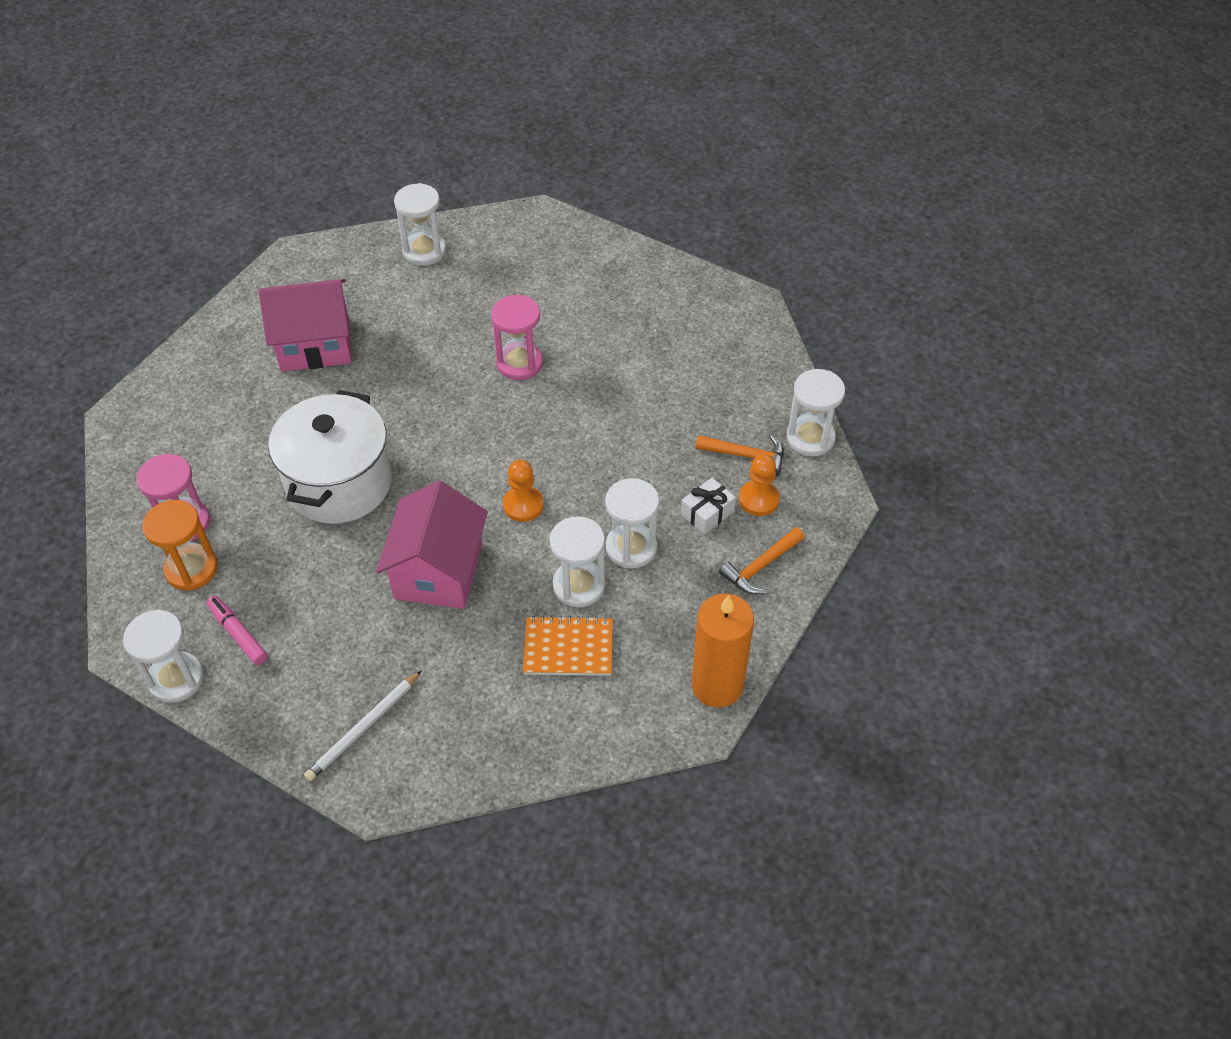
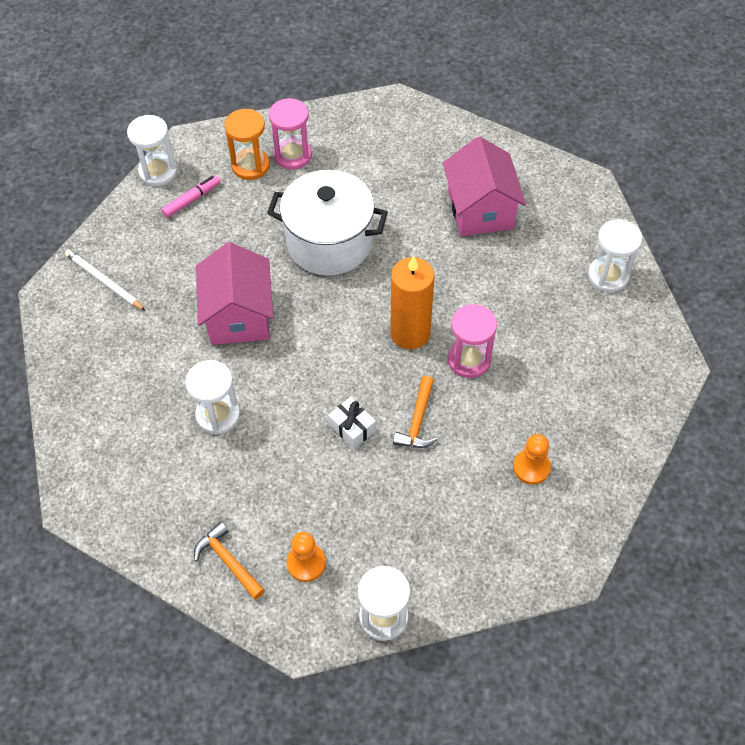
camera: 90 degrees right, 5 degrees up
pink house [376,481,488,609] -> pink house turned 75 degrees clockwise [196,242,273,345]
orange pawn [503,460,544,522] -> orange pawn moved to [513,434,551,485]
orange notebook [523,616,613,676] -> none
white hourglass [605,478,659,568] -> none
white gift [681,478,736,534] -> white gift moved to [328,397,376,449]
orange candle [692,594,754,708] -> orange candle moved to [390,255,434,349]
orange hammer [696,435,784,477] -> orange hammer moved to [393,376,437,448]

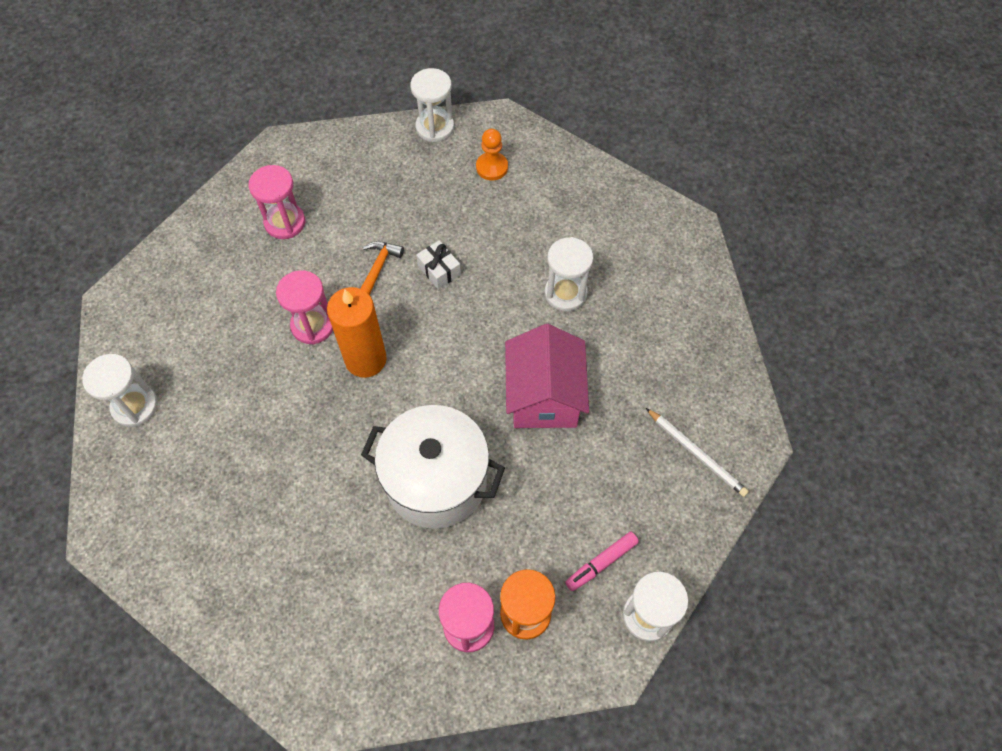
camera: 175 degrees left, 5 degrees up
orange hammer [194,521,265,600] -> none
pink house [443,136,526,236] -> none
orange pawn [513,434,551,485] -> pink hourglass [249,165,305,239]

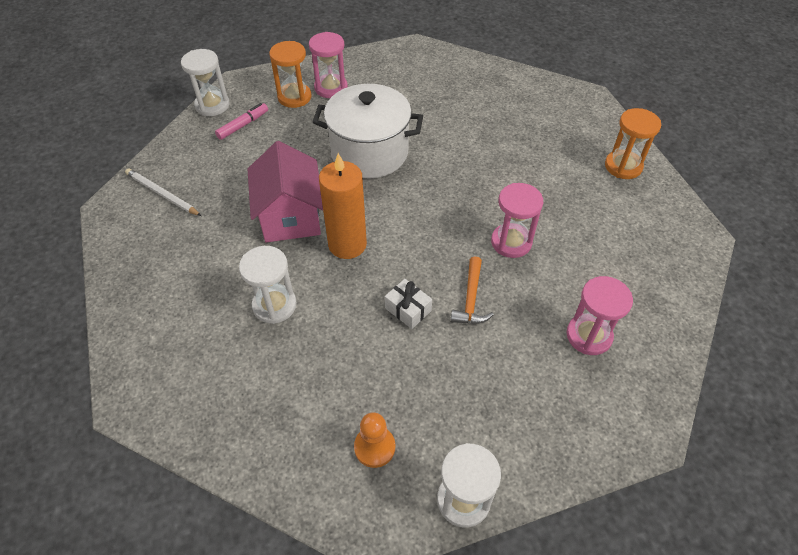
camera: 170 degrees right, 10 degrees down
white hourglass [82,354,158,427] -> orange hourglass [605,108,661,179]
orange candle [327,287,387,378] -> orange candle moved to [319,153,367,259]

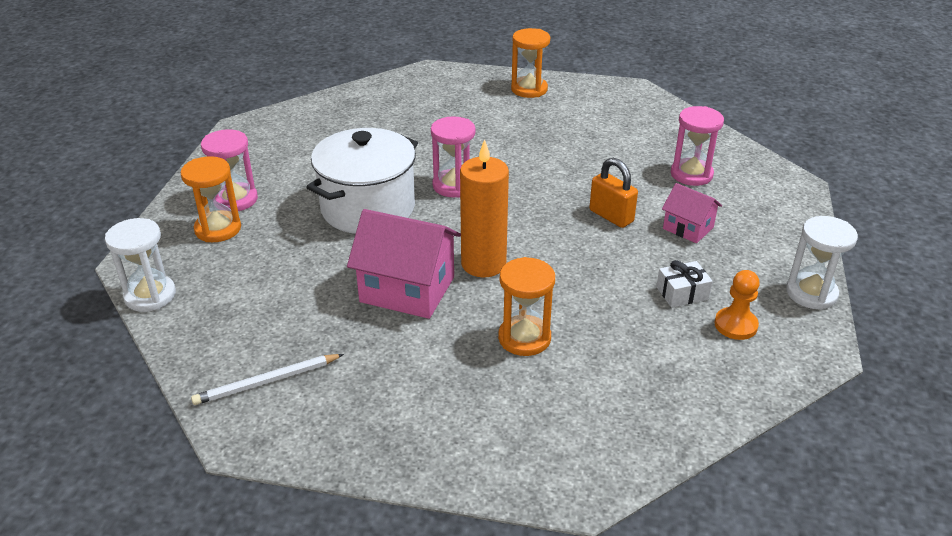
camera: 60 degrees left, 15 degrees down
pink marker [215,103,268,140] -> none
white hourglass [239,246,297,324] -> orange hourglass [498,257,555,356]
white gift [385,279,432,329] -> white gift moved to [656,260,713,308]
orange hammer [450,256,494,324] -> orange padlock [589,158,638,228]
pink hourglass [491,183,543,258] -> pink hourglass moved to [431,116,475,198]
none -> pink house [662,183,722,243]

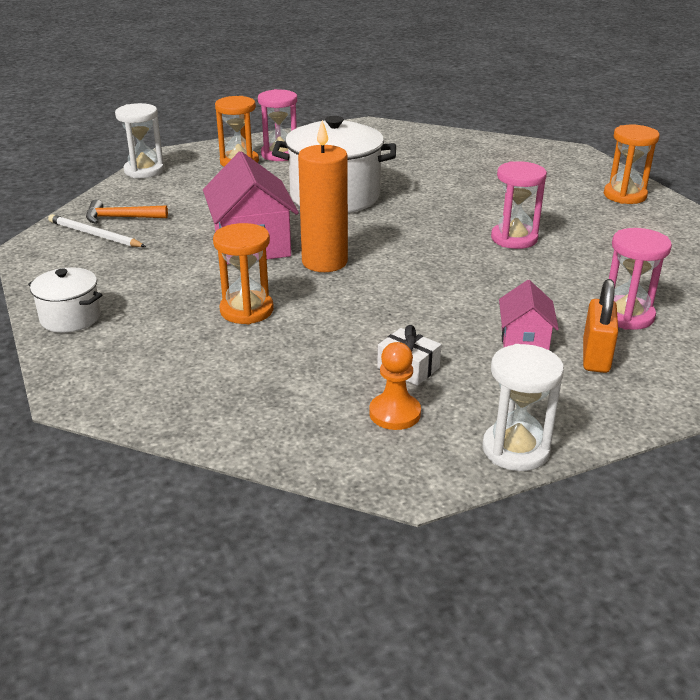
camera: 55 degrees right, 5 degrees down
pink hourglass [431,116,475,198] -> pink hourglass moved to [491,161,547,249]
orange padlock [589,158,638,228] -> orange padlock moved to [583,279,618,373]
none -> white pot [28,267,102,333]
none -> orange hammer [86,199,168,224]

